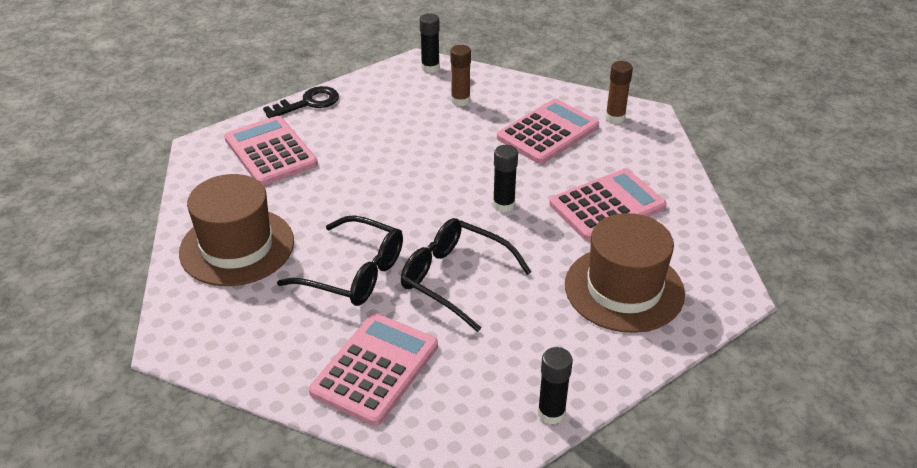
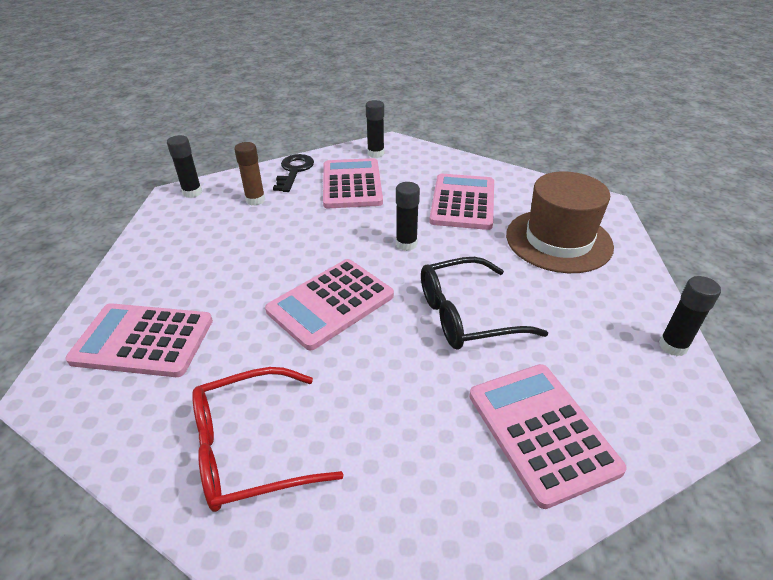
camera: 50 degrees left, 0 degrees up
brown hat [179,174,294,286] -> red glasses [192,367,343,512]
black key [263,86,339,118] -> black key moved to [273,154,314,192]
black glasses [277,215,403,306] -> none
brown glue stick [605,61,633,124] -> black glue stick [366,100,384,158]
none -> pink calculator [265,259,394,350]

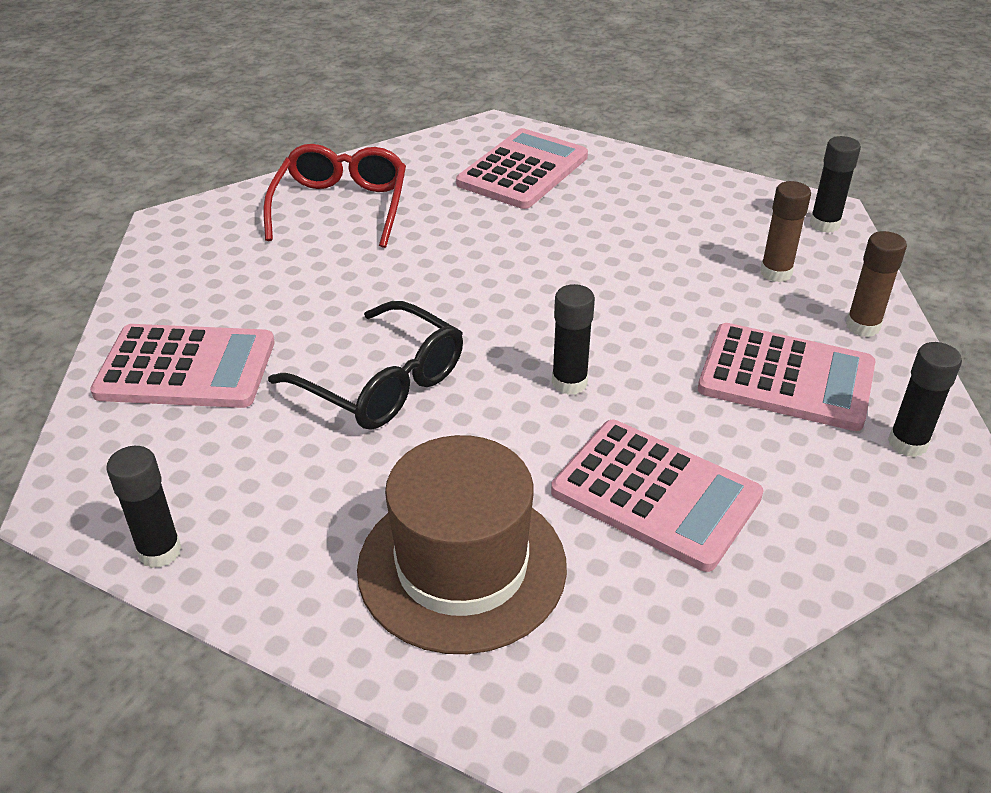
camera: 115 degrees right, 0 degrees up
pink calculator [265,259,394,350] -> none
black key [273,154,314,192] -> brown glue stick [846,231,907,337]
black glasses [421,257,548,350] -> black glasses turned 120 degrees clockwise [268,301,463,430]

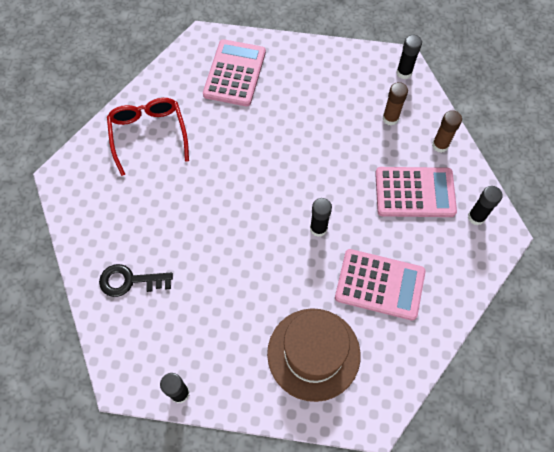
camera: 20 degrees left, 25 degrees up
pink calculator [90,324,275,408] -> black key [99,264,173,297]
black glasses [268,301,463,430] -> none

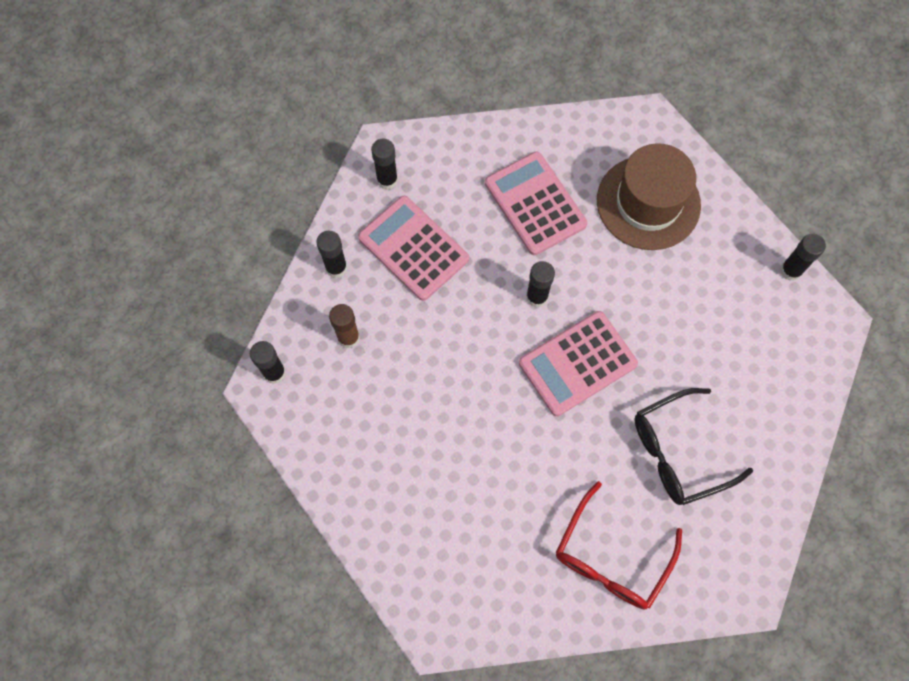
camera: 135 degrees left, 5 degrees up
black key [99,264,173,297] -> none
pink calculator [203,39,266,106] -> pink calculator moved to [519,311,638,416]
brown glue stick [432,110,462,153] -> black glue stick [316,231,347,278]
none -> black glasses [634,388,753,505]

